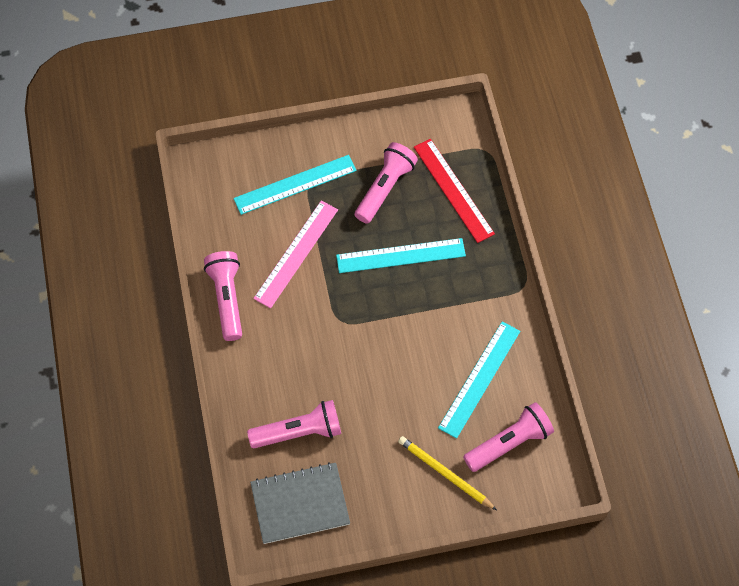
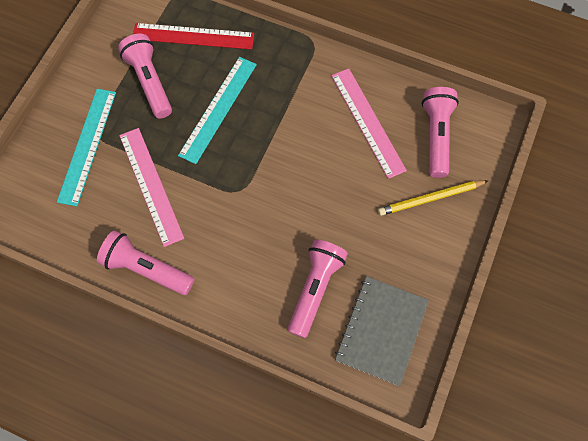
camera: 55 degrees left, 5 degrees up
turquoise ruler [438,321,520,439] -> pink ruler [331,68,407,179]

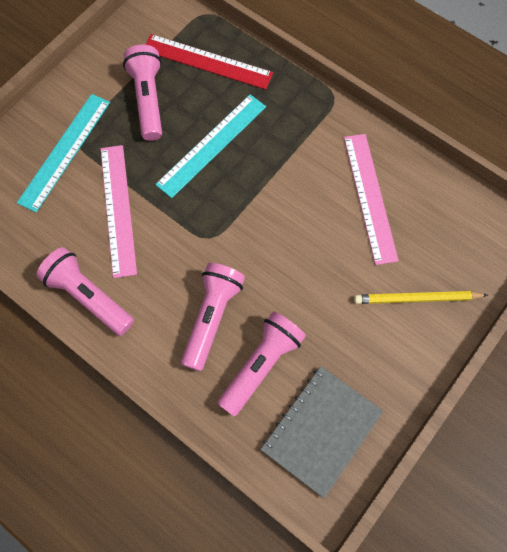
camera: 15 degrees right, 0 degrees up
pink flashlight [421,87,459,178] -> pink flashlight moved to [181,263,245,371]

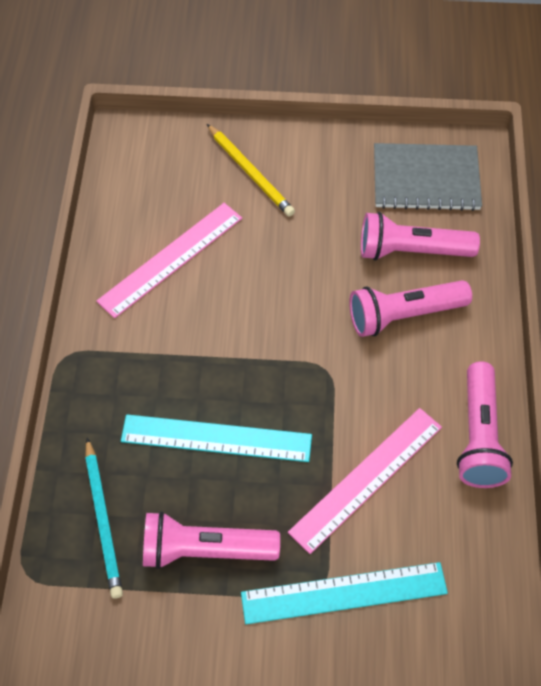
camera: 125 degrees left, 10 degrees down
pink flashlight [123,45,162,141] -> pink flashlight turned 45 degrees clockwise [143,511,280,569]
red ruler [145,34,273,90] -> turquoise pencil [85,438,123,598]

